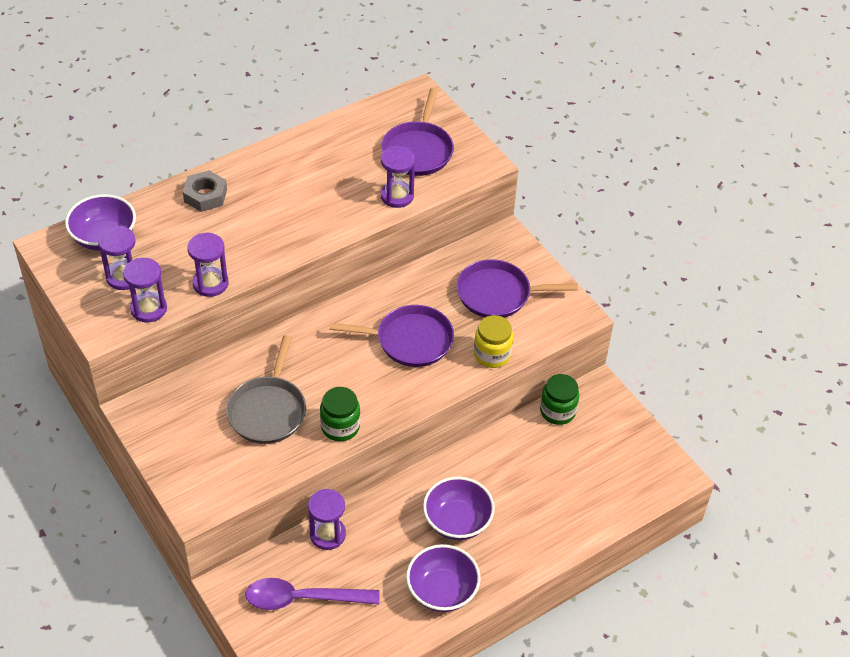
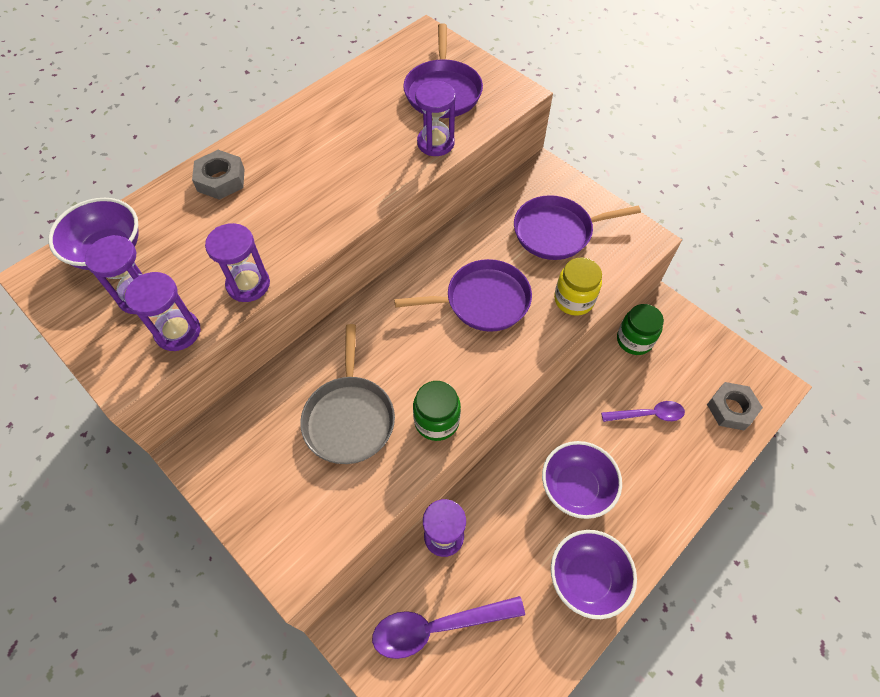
camera: 10 degrees left, 10 degrees up
none -> purple spoon [601,401,685,422]
none -> grey nut [707,382,763,430]

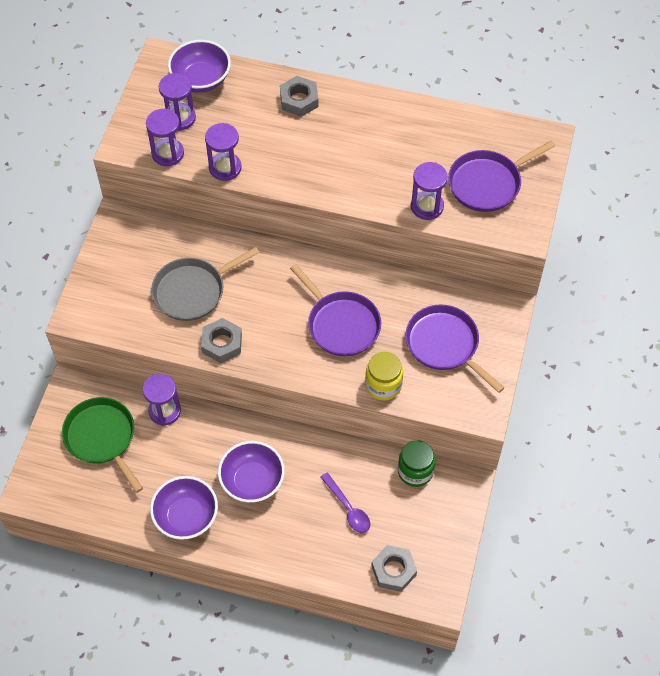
camera: 60 degrees right, 0 degrees up
purple spoon [372,596,525,659] -> green pan [62,397,143,493]
green jar [413,381,461,441] -> grey nut [201,318,242,363]

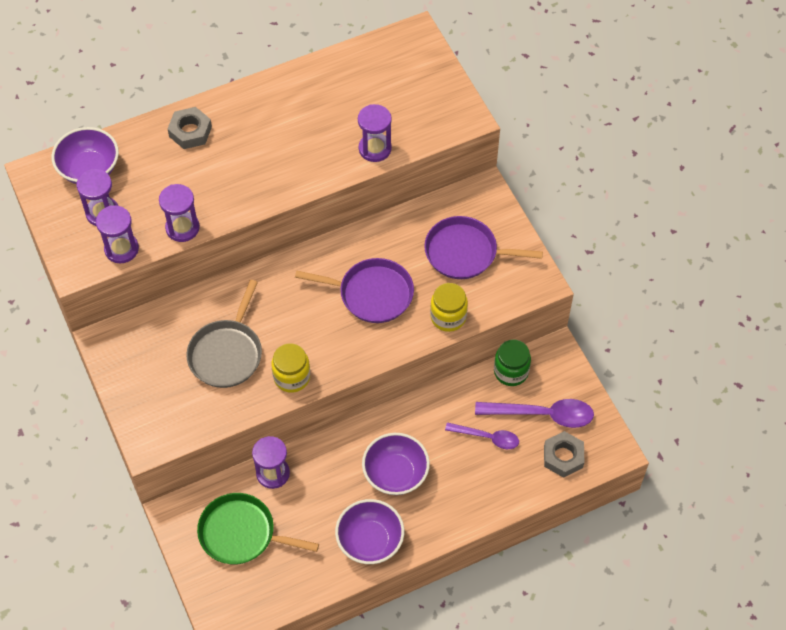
camera: 40 degrees left, 0 degrees up
grey nut [201,318,242,363] -> yellow jar [271,343,310,393]
purple pan [448,141,555,212] -> none
none -> purple spoon [475,399,594,428]

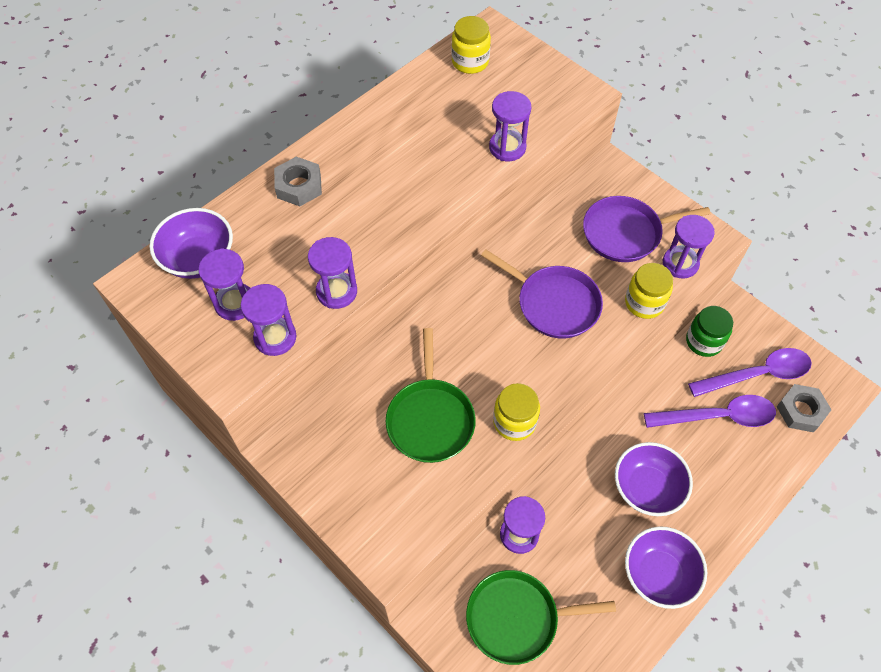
camera: 20 degrees left, 0 degrees up
grey pan [186,280,262,388] -> green pan [386,328,476,463]
purple pan [295,258,414,323] -> purple pan turned 45 degrees clockwise [481,249,603,338]
purple spoon [445,422,519,449] -> purple spoon [644,395,776,428], size x1.59
none -> yellow jar [451,16,491,74]
none -> purple hourglass [663,215,715,279]

